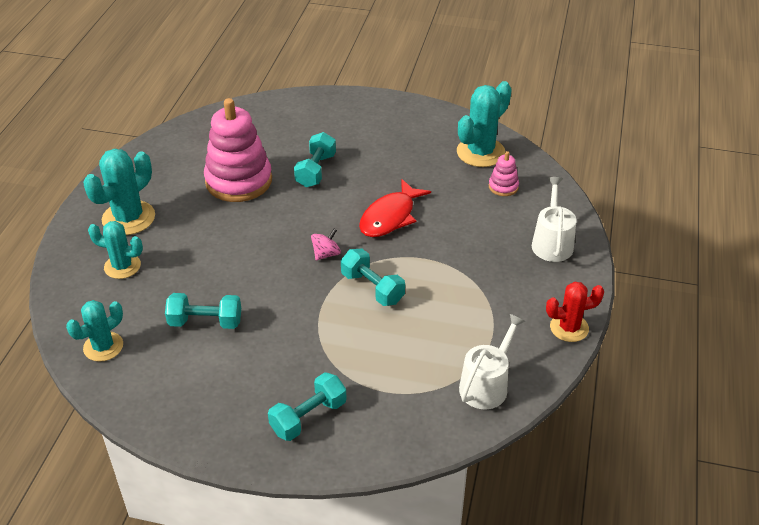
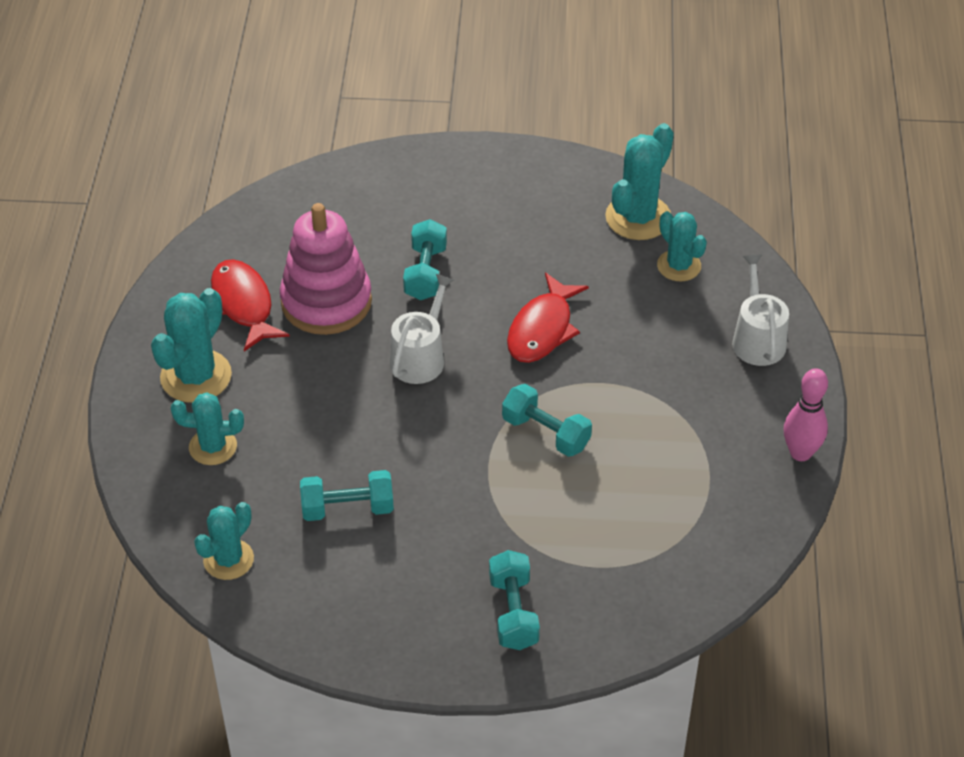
camera: 10 degrees left, 5 degrees up
turquoise dumbbell [268,372,347,441] -> turquoise dumbbell turned 45 degrees counterclockwise [489,550,540,650]
pink spinning top [311,229,341,260] -> none
white watering can [459,314,525,409] -> white watering can moved to [390,274,454,384]
pink stacking toy [489,151,519,196] -> turquoise cactus [657,211,707,281]
red cactus [546,282,604,342] -> pink bowling pin [784,368,828,461]
none -> red fish [211,259,290,351]

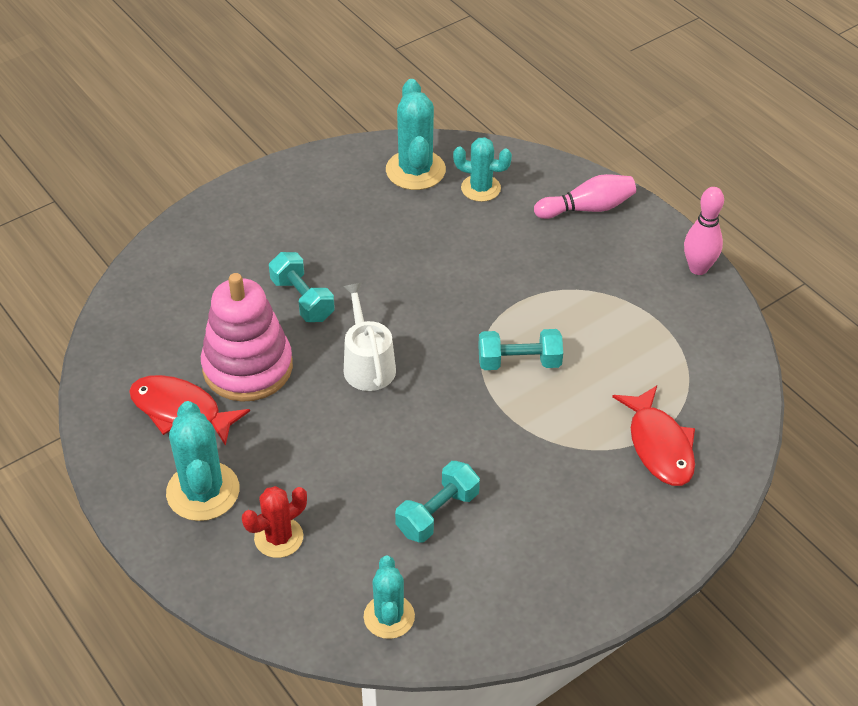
camera: 40 degrees left, 0 degrees up
turquoise cactus [171,392,244,465] -> red cactus [242,486,307,558]
turquoise dumbbell [489,550,540,650] -> none
red fish [507,273,589,363] -> red fish moved to [612,385,695,486]
white watering can [732,255,789,366] -> pink bowling pin [534,174,636,219]

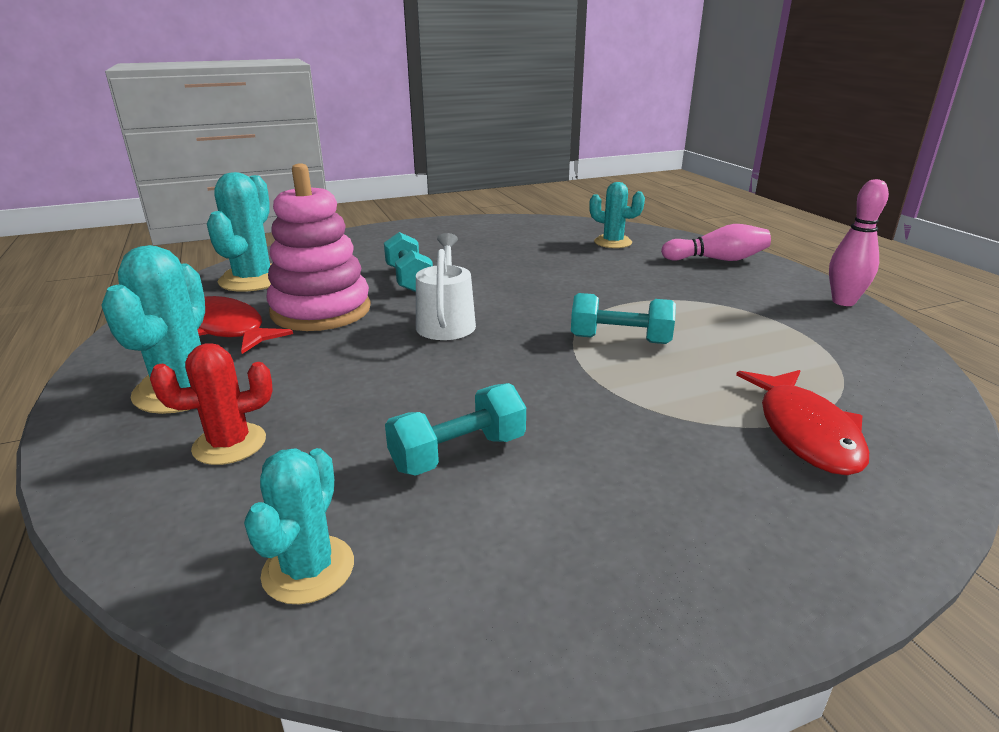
camera: 15 degrees right, 20 degrees down
turquoise cactus [386,79,446,190] -> turquoise cactus moved to [207,172,272,292]

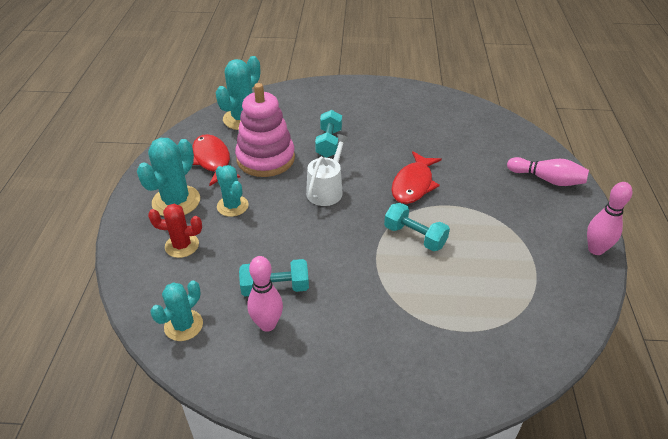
camera: 25 degrees right, 15 degrees up
turquoise cactus [589,182,645,248] -> turquoise cactus moved to [216,165,249,217]
red fish [736,370,869,475] -> red fish moved to [391,151,442,204]
none -> pink bowling pin [247,256,283,332]

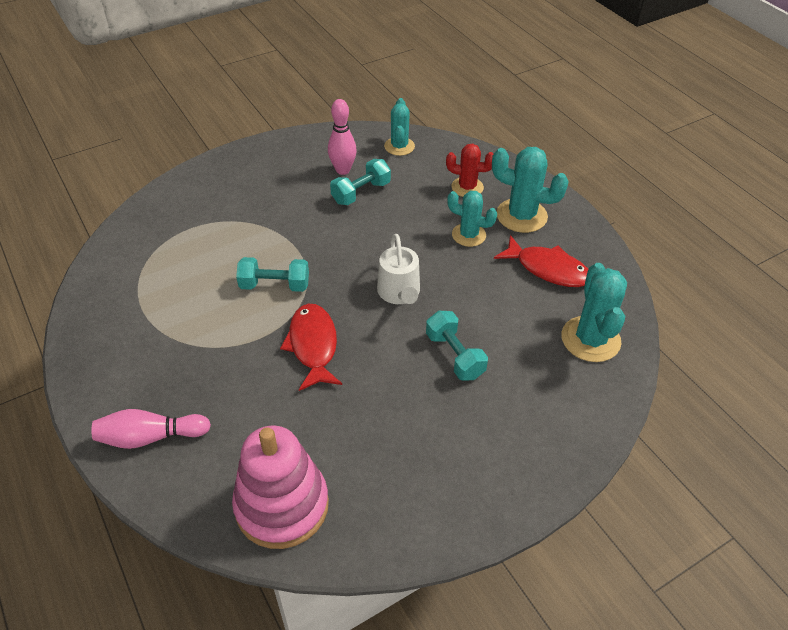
camera: 145 degrees right, 5 degrees up
turquoise cactus [137,138,200,216] -> turquoise cactus turned 60 degrees counterclockwise [492,147,569,233]
red cactus [148,204,202,258] -> red cactus turned 45 degrees clockwise [446,144,494,197]
pink stacking toy [235,83,295,177] -> pink stacking toy moved to [232,426,329,549]
pink bowling pin [587,182,632,255] -> none

